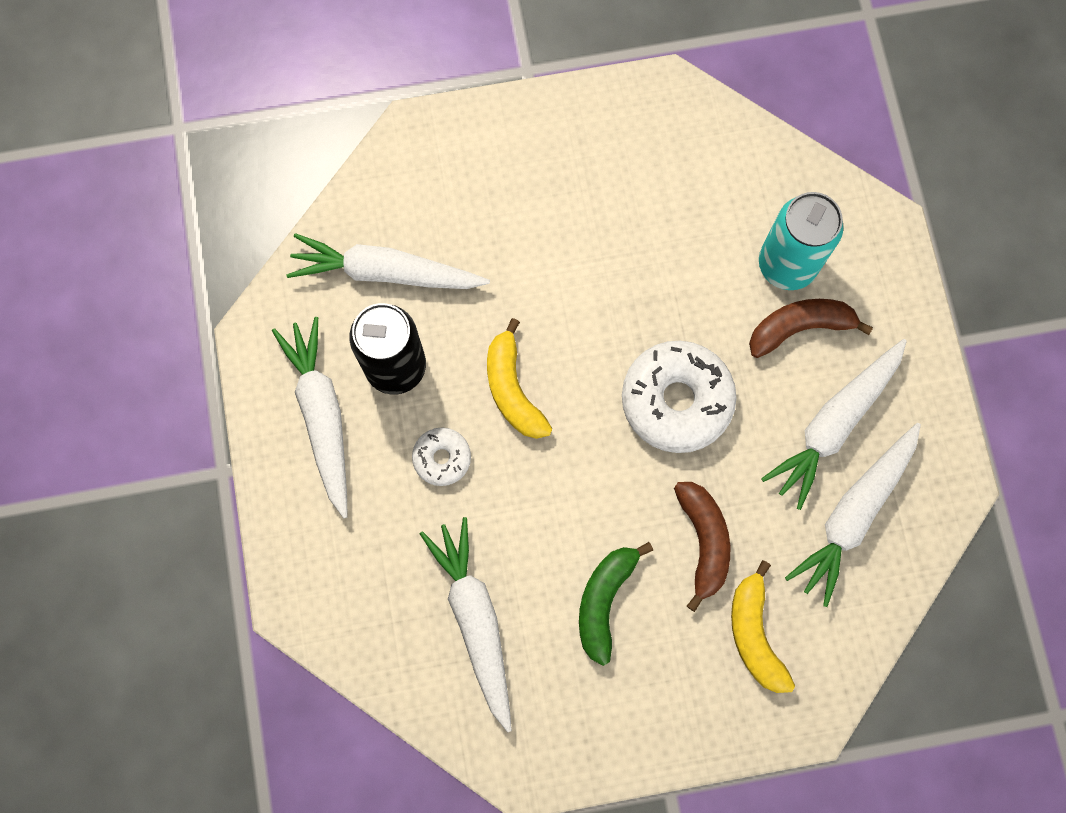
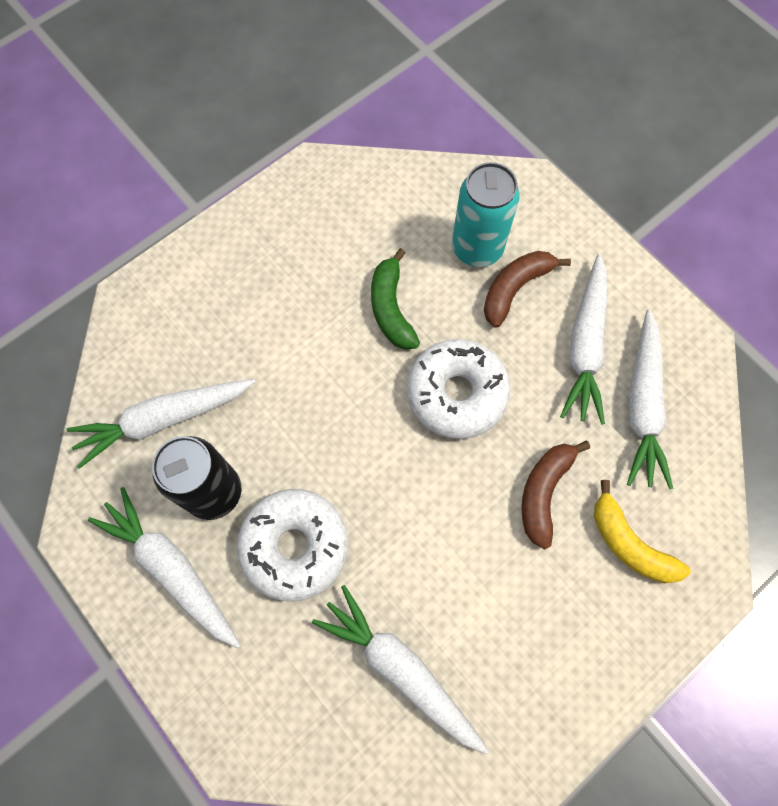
camera: 30 degrees left, 5 degrees down
white donut [412,428,471,486] -> white donut [237,489,348,601], size x1.94
yellow banana [487,318,552,439] -> none
green banana [579,542,653,666] -> green banana moved to [371,248,420,350]
brown banana [674,482,730,612] -> brown banana turned 120 degrees counterclockwise [522,441,590,549]

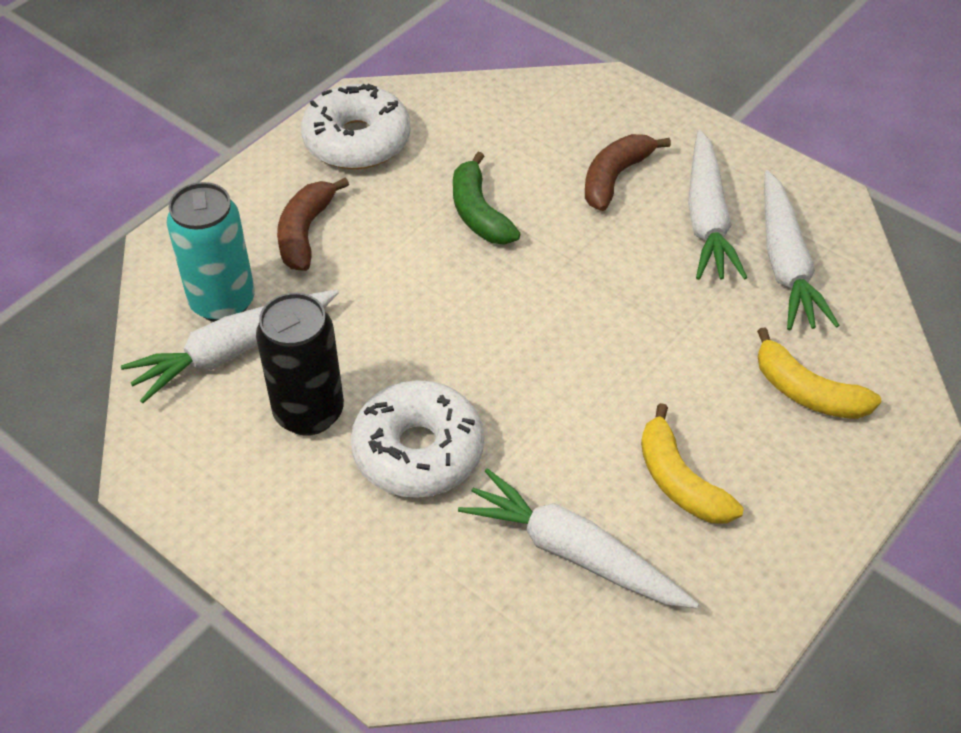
camera: 10 degrees left, 20 degrees down
white carrot [88,487,241,648] -> none
white donut [407,339,511,439] -> white donut moved to [301,84,411,169]
turquoise can [452,162,520,267] -> turquoise can moved to [167,182,255,322]
brown banana [522,441,590,549] -> brown banana moved to [277,177,349,271]
none -> yellow banana [641,403,743,523]

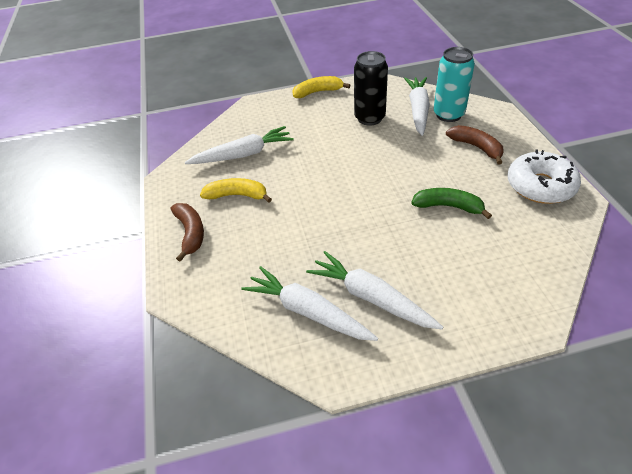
camera: 130 degrees right, 5 degrees down
white donut [351,380,484,498] -> none
brown banana [585,134,671,211] -> brown banana moved to [171,203,204,262]
yellow banana [757,327,882,419] -> yellow banana moved to [292,76,350,98]

